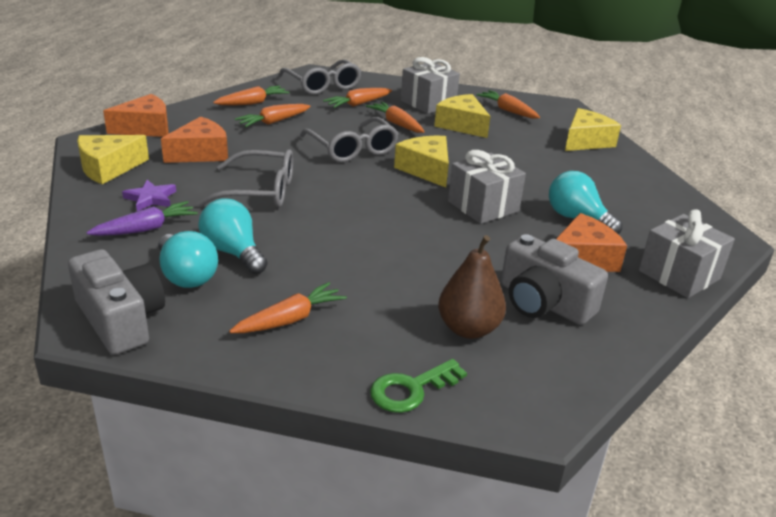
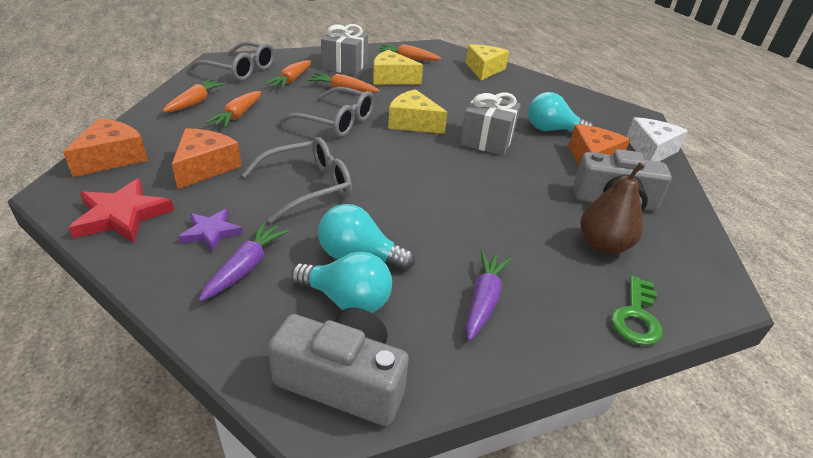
camera: 35 degrees left, 5 degrees up
yellow cheese [77,135,149,184] -> red star [69,178,174,242]
orange carrot [229,282,347,333] -> purple carrot [466,251,511,341]
grey gift [639,209,735,298] -> white cheese [626,117,688,162]

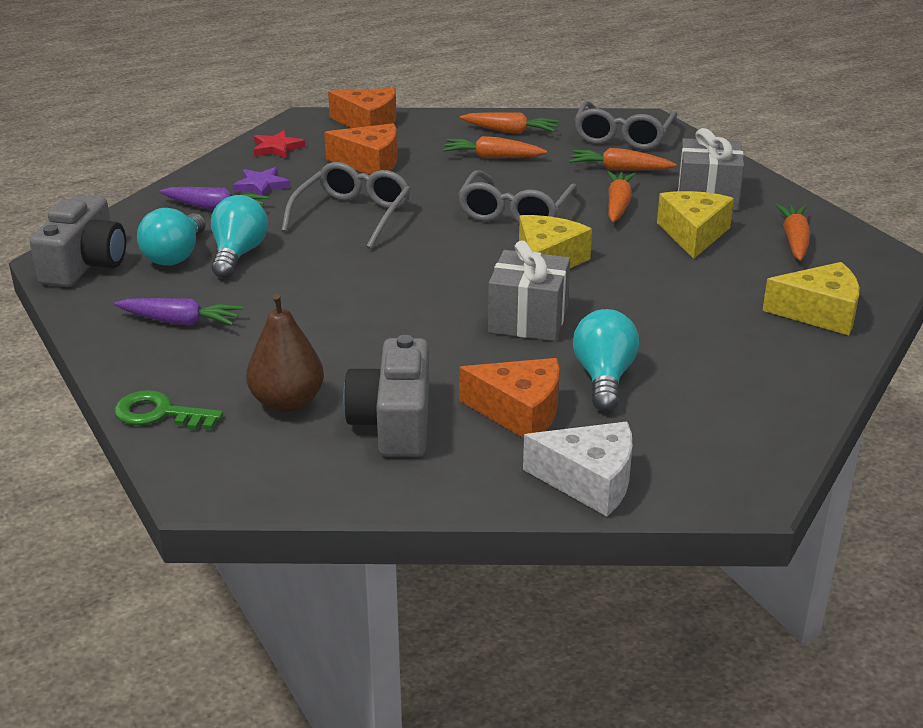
camera: 85 degrees right, 5 degrees down
red star [69,178,174,242] -> red star [254,130,305,159], size x0.63
grey glasses [242,137,352,223] -> grey glasses turned 120 degrees counterclockwise [281,162,410,249]

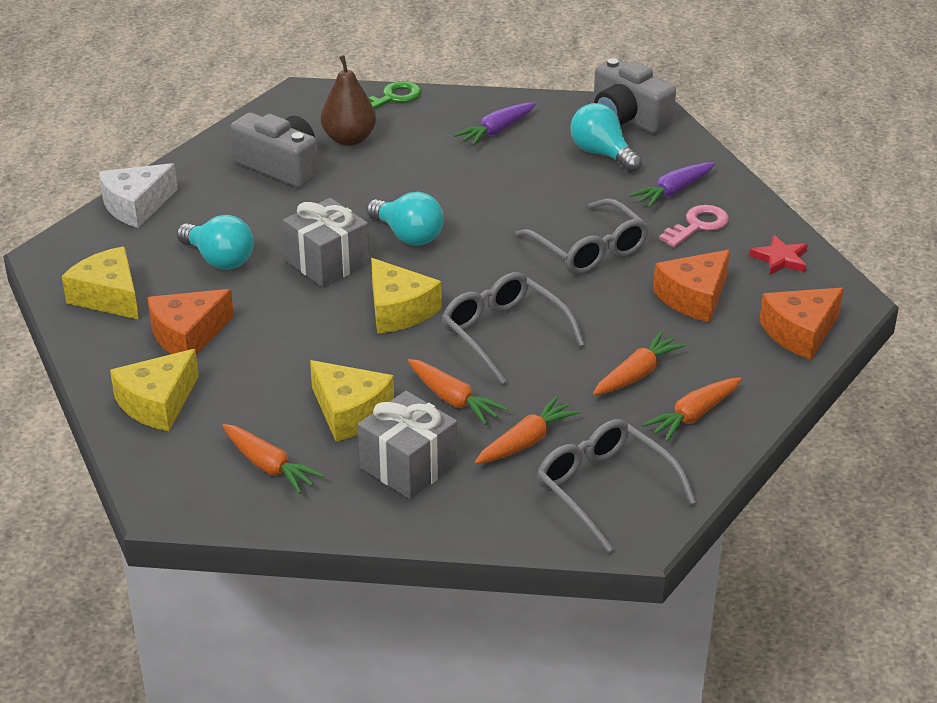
camera: 125 degrees right, 5 degrees up
turquoise light bulb [211,195,268,278] -> turquoise light bulb moved to [367,192,444,246]
purple star [233,167,290,196] -> pink key [659,205,729,248]
orange cheese [459,358,559,438] -> orange cheese moved to [147,289,234,355]
none -> yellow cheese [62,246,139,320]

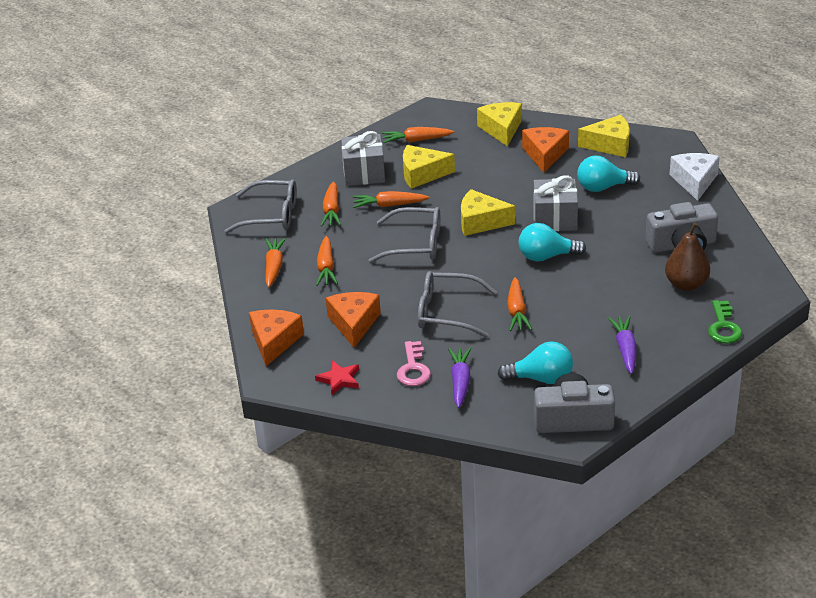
camera: 135 degrees right, 0 degrees up
none -> orange carrot [507,277,532,331]

